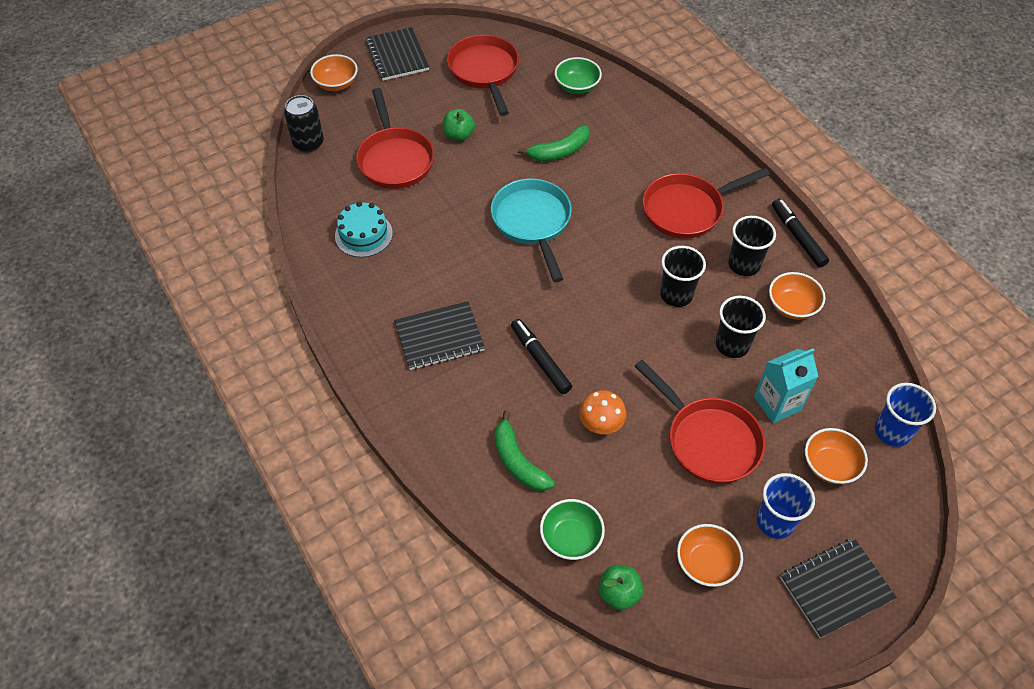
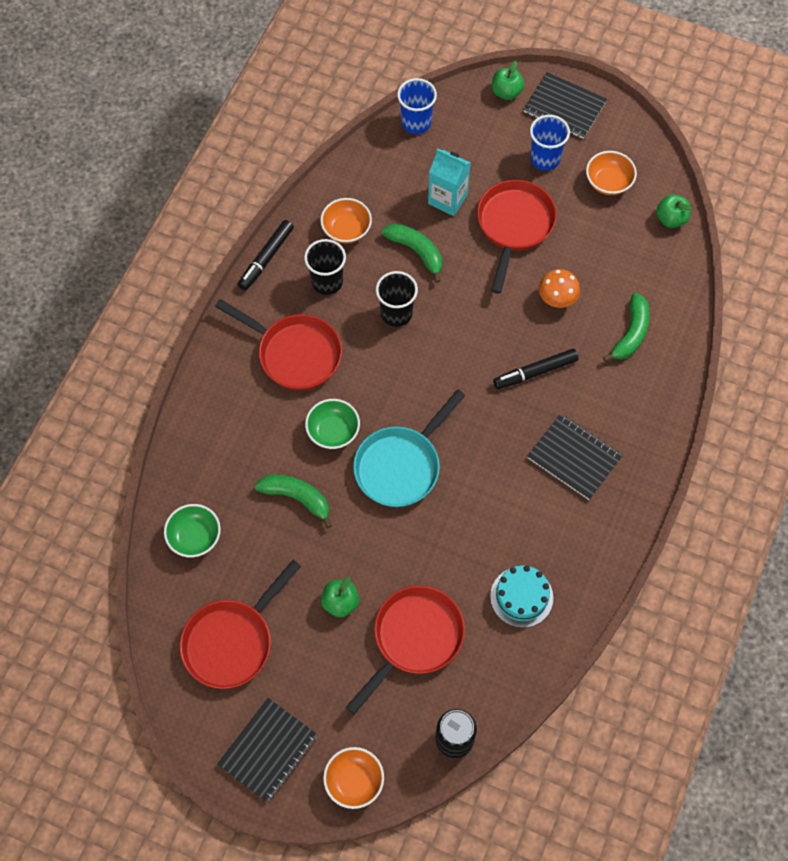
camera: 125 degrees left, 10 degrees up
black marker [511,319,572,394] -> black marker turned 45 degrees clockwise [493,349,579,389]
green bowl [540,499,605,560] -> green bowl moved to [305,399,360,449]
black cup [716,296,766,358] -> green banana [382,224,442,283]
orange bowl [805,428,868,484] -> none
none -> green apple [492,61,524,100]

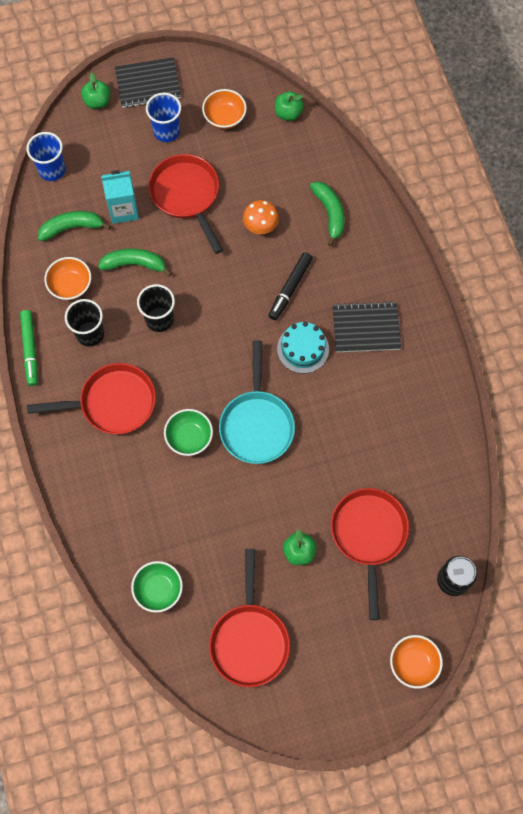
camera: 40 degrees left, 5 degrees up
black notebook [217,698,318,803] -> none
black marker [238,220,294,290] -> green marker [20,310,38,386]
green banana [255,475,332,528] -> green banana moved to [38,211,111,241]
turquoise cake [490,565,553,628] -> turquoise cake moved to [277,322,329,373]

